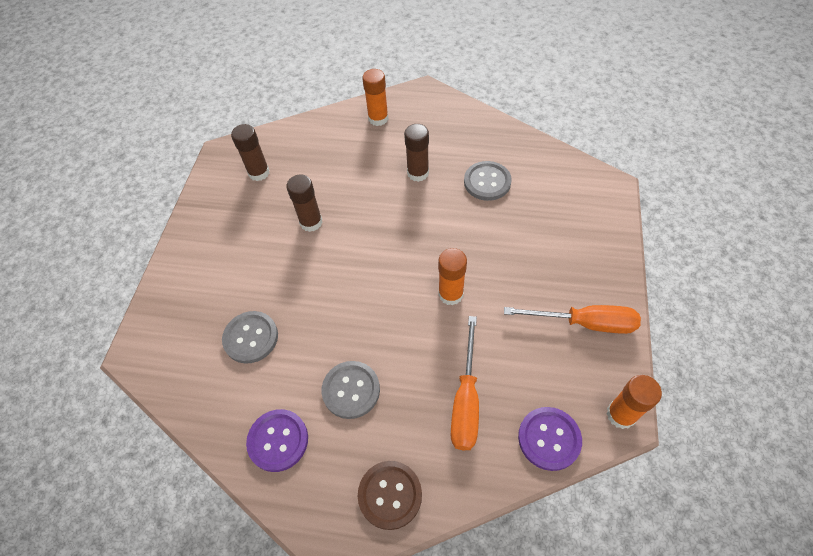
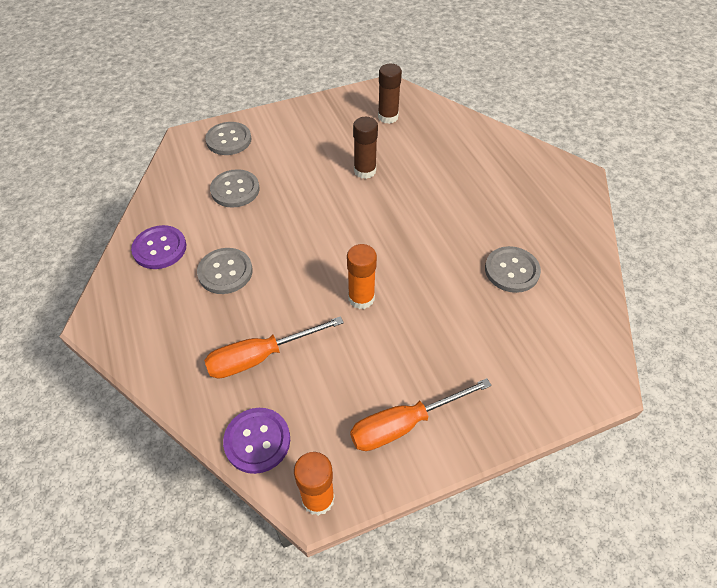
camera: 55 degrees right, 5 degrees down
brown button [358,461,422,530] -> none
orange glue stick [362,69,389,126] -> none
brown glue stick [404,124,429,182] -> none
orange screwdriver [504,305,641,334] -> orange screwdriver turned 90 degrees clockwise [350,378,492,451]
none -> grey button [205,122,252,155]

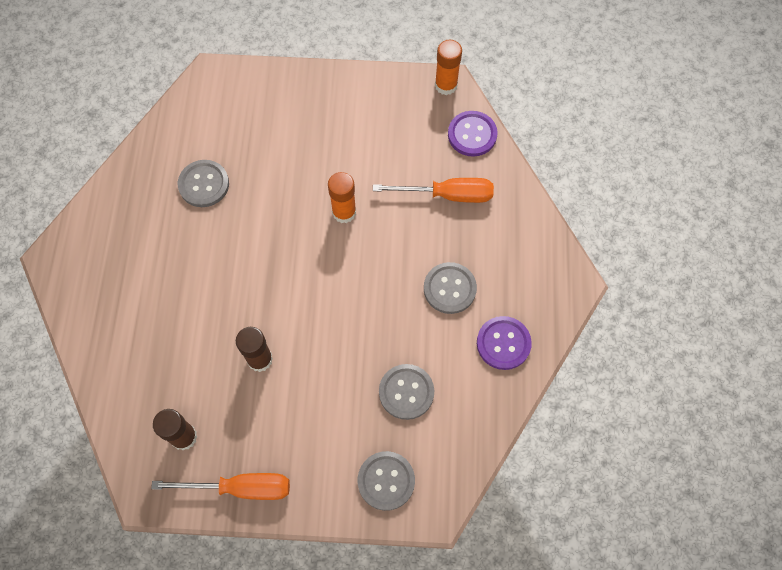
camera: 155 degrees left, 15 degrees up
orange screwdriver [350,378,492,451] -> orange screwdriver moved to [151,473,290,500]

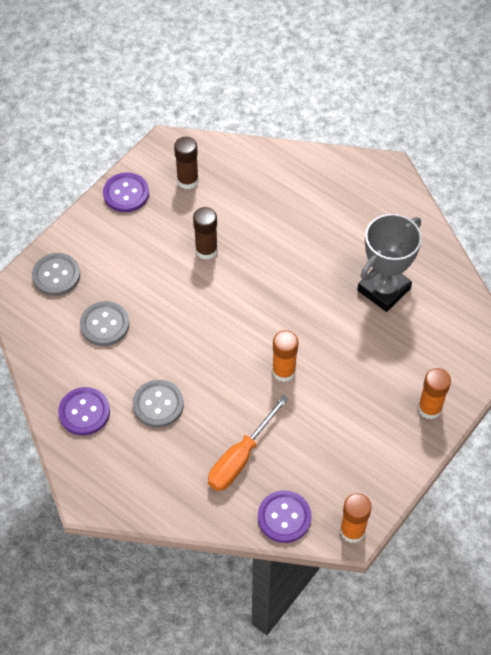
camera: 125 degrees right, 10 degrees down
orange screwdriver [151,473,290,500] -> purple button [103,172,149,212]
grey button [178,160,229,207] -> grey trophy [357,214,422,312]
none -> orange glue stick [418,368,451,419]

